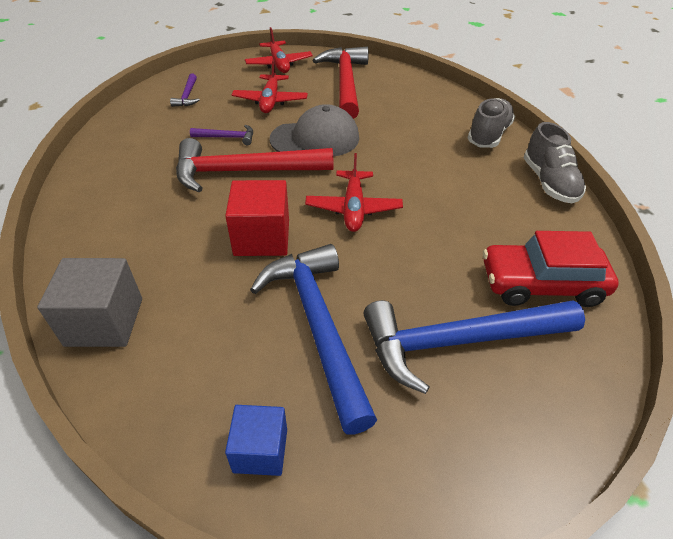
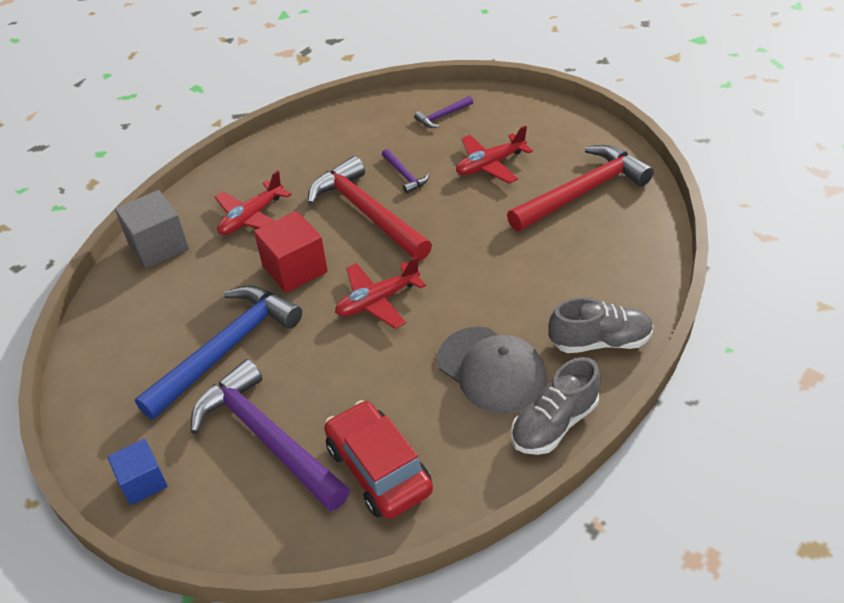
camera: 60 degrees right, 0 degrees up
blue cube [225,405,287,476] -> blue cube moved to [107,439,168,505]
red plane [245,27,313,73] -> red plane moved to [215,170,292,235]
grey cap [270,104,359,157] -> grey cap moved to [437,327,547,413]
blue hammer [363,300,585,394] -> purple hammer [191,359,350,511]

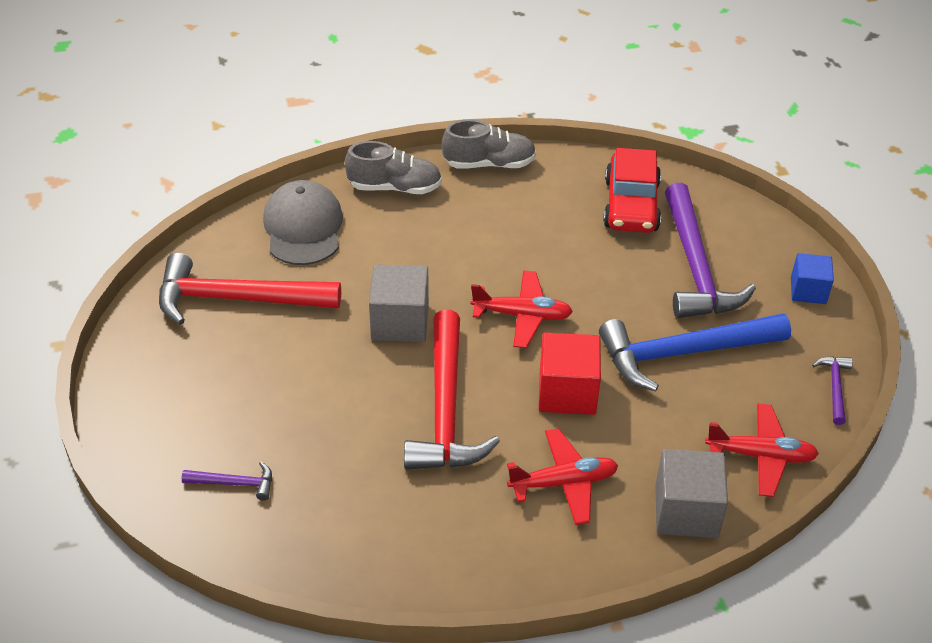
camera: 145 degrees left, 0 degrees up
purple hammer [382,149,429,193] -> purple hammer moved to [812,356,853,425]
grey cap [437,327,547,413] -> grey cap moved to [263,180,343,265]
red plane [456,126,533,184] -> red plane moved to [705,404,819,497]
grey shoe [549,297,654,353] -> grey shoe turned 150 degrees clockwise [345,141,442,194]
none -> grey cube [369,264,429,342]

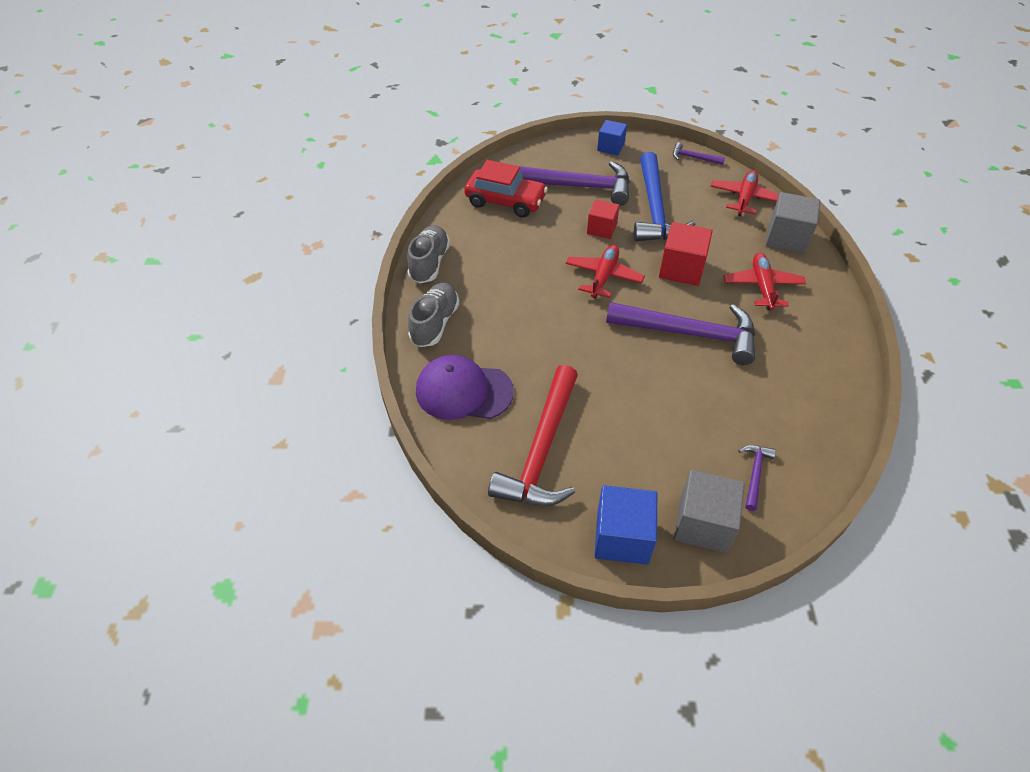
camera: 75 degrees left, 5 degrees up
grey cap [263,180,343,265] -> purple cap [416,355,514,420]
grey cube [369,264,429,342] -> grey cube moved to [674,470,745,553]
red hammer [404,310,500,470] -> purple hammer [606,302,755,365]
none -> red cube [587,199,620,239]
none -> blue cube [595,485,657,565]

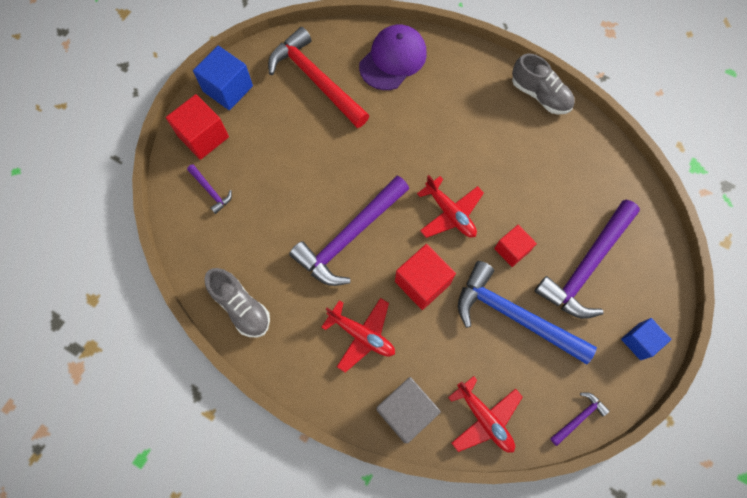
camera: 120 degrees right, 20 degrees up
grey shoe [408,283,459,347] -> grey shoe moved to [205,268,270,337]
red car [464,160,548,218] -> none
grey cube [674,470,745,553] -> red cube [166,94,229,160]

